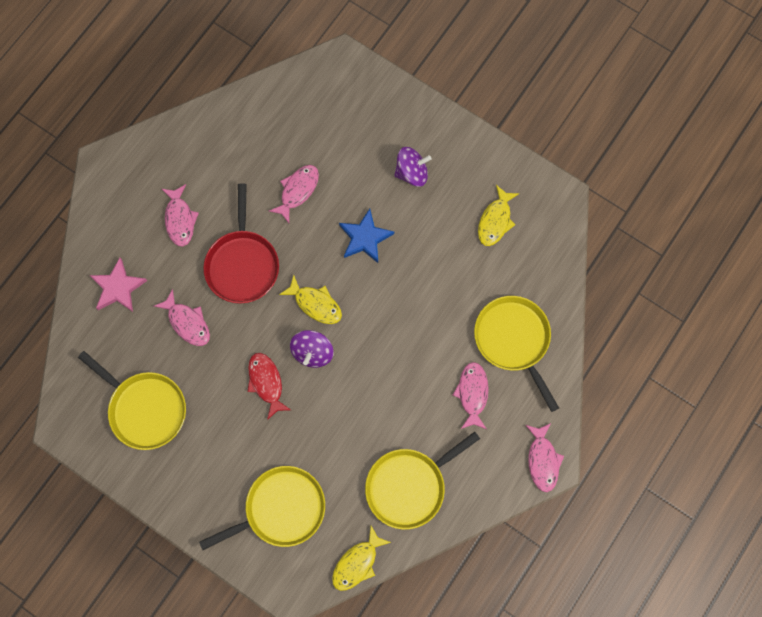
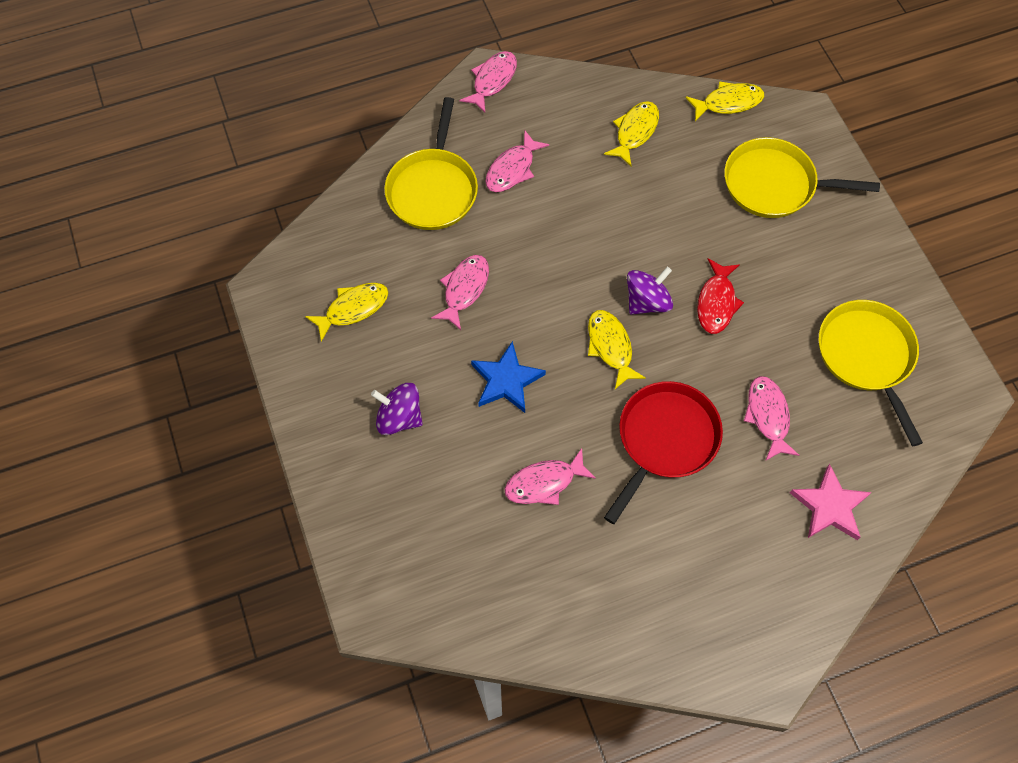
camera: 145 degrees left, 10 degrees down
pink fish [162,184,199,246] -> pink fish moved to [431,255,489,330]
yellow pan [365,432,480,530] -> yellow fish [604,101,659,166]

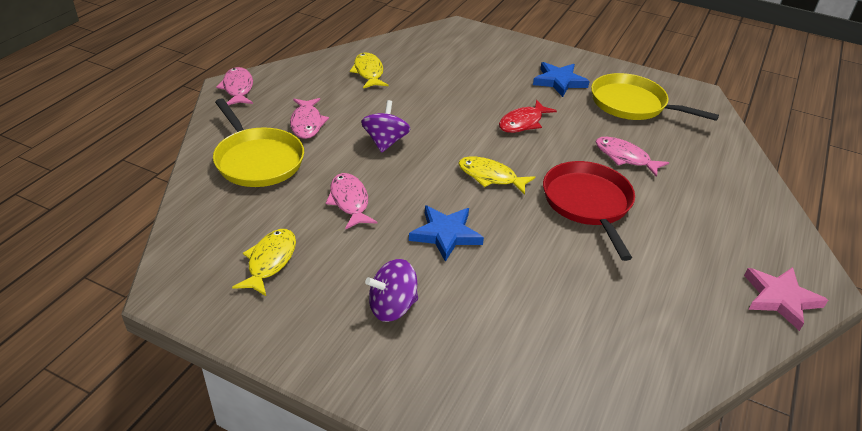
camera: 45 degrees left, 25 degrees down
pink fish [505,448,596,505] -> none
purple spinning top [627,267,673,315] -> purple spinning top moved to [361,100,410,152]
yellow fish [686,81,764,121] -> none
red fish [697,258,744,334] -> red fish turned 75 degrees clockwise [499,100,557,133]
yellow pan [724,137,880,218] -> none
pink star [790,464,872,540] -> pink star moved to [744,267,828,331]
none -> blue star [533,62,590,97]

